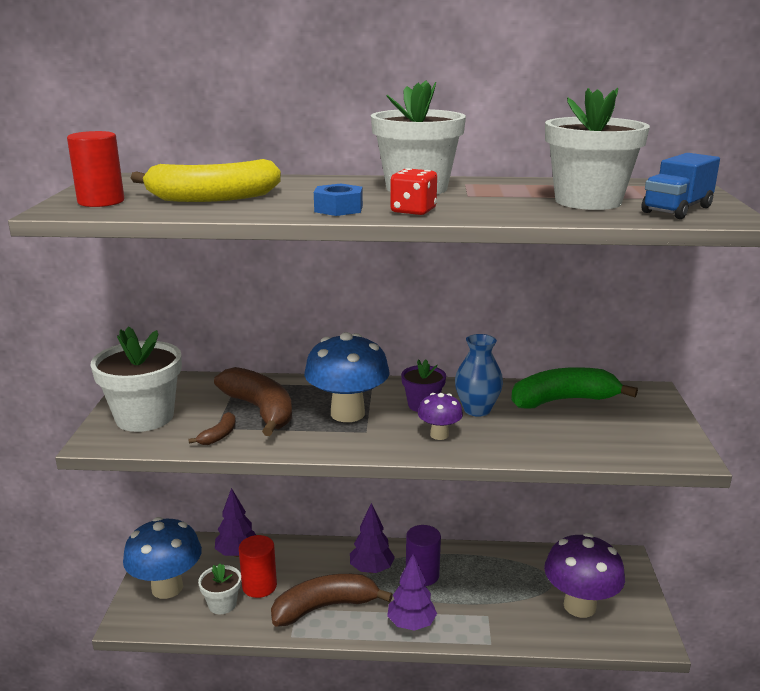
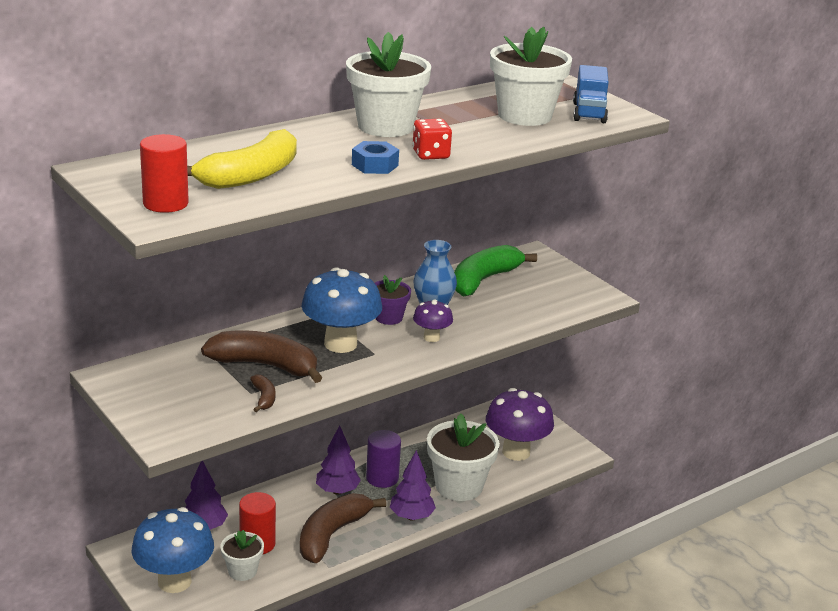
camera: 40 degrees left, 5 degrees up
white flower pot [91,327,182,432] -> white flower pot moved to [427,413,500,501]

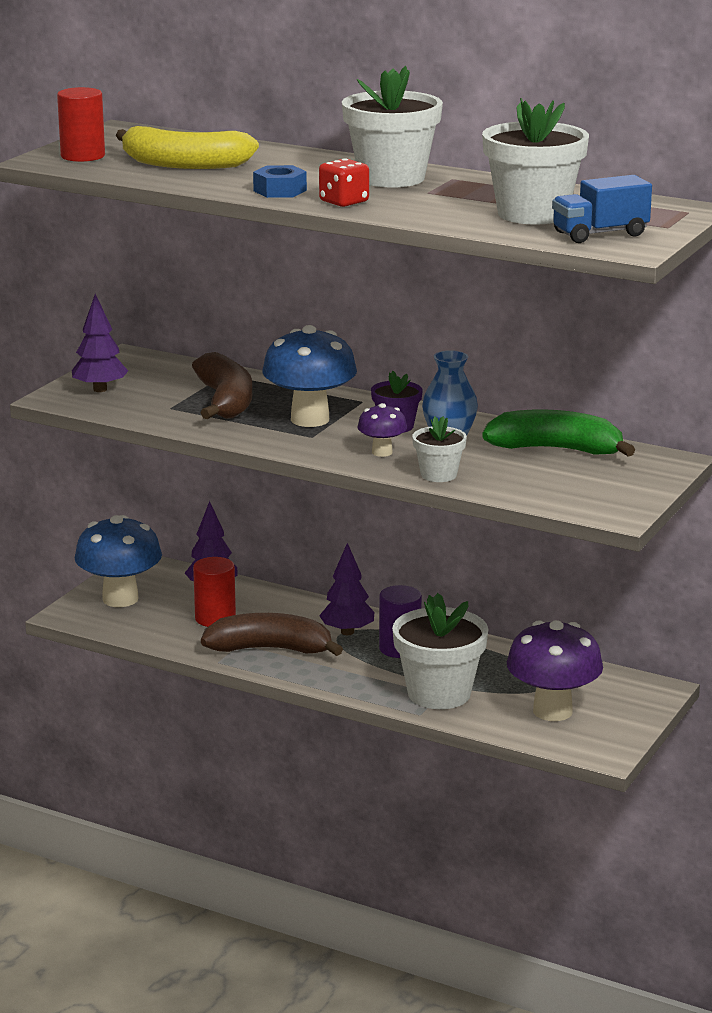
camera: 65 degrees right, 5 degrees down
white flower pot [221,530,264,581] -> white flower pot moved to [412,416,467,482]
brown banana [250,374,275,412] -> none
purple tree [390,450,436,521] -> purple tree moved to [72,294,128,392]

